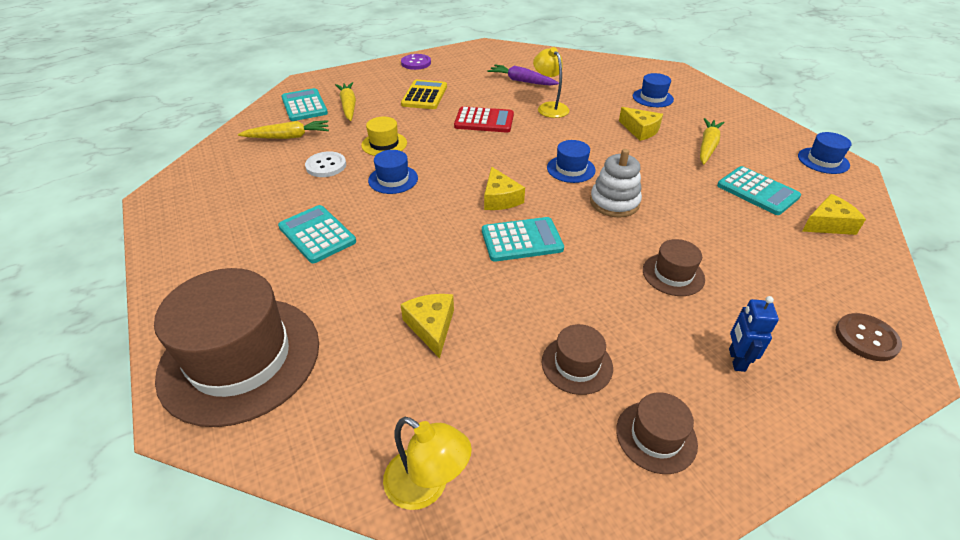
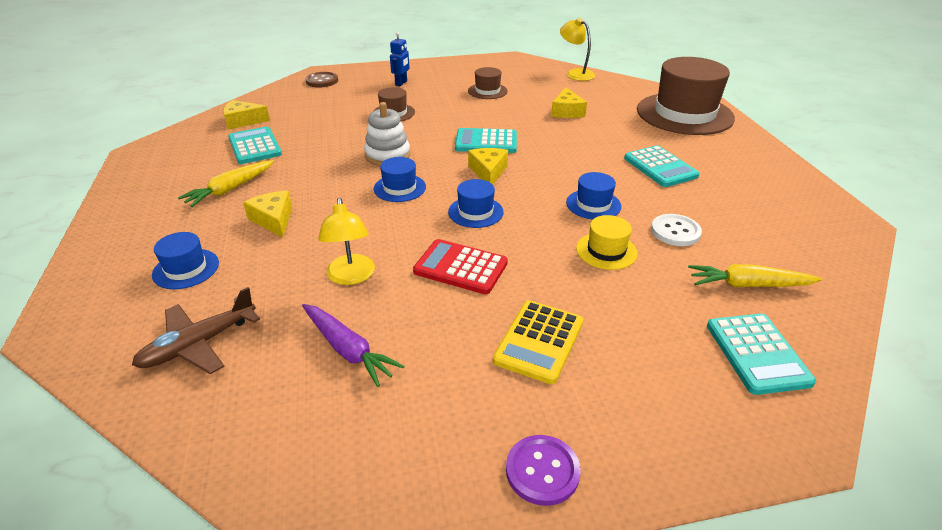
camera: 165 degrees left, 5 degrees down
yellow carrot [335,82,356,121] -> none
brown hat [616,392,698,474] -> none
blue hat [798,132,852,174] -> blue hat moved to [448,179,504,228]
none -> brown plane [132,287,260,374]

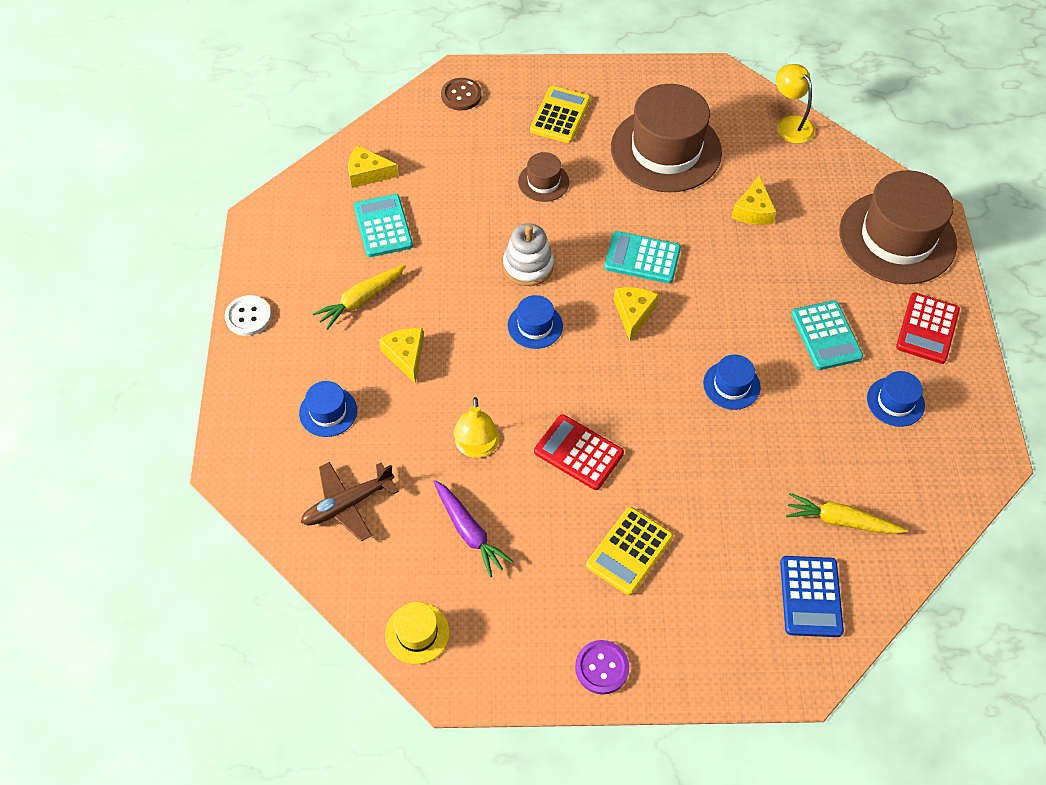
camera: 10 degrees right, 20 degrees up
blue robot [390,32,409,86] -> yellow calculator [530,86,591,143]
blue hat [448,179,504,228] -> blue hat moved to [867,371,925,427]
brown hat [468,67,508,99] -> brown hat [611,84,722,192], size x2.21
yellow hat [576,215,638,270] -> yellow hat moved to [385,602,450,664]
white button [651,214,702,246] -> white button moved to [225,295,272,336]
turquoise calculator [707,313,816,395] -> blue calculator [780,556,844,637]
none -> red calculator [896,293,960,364]

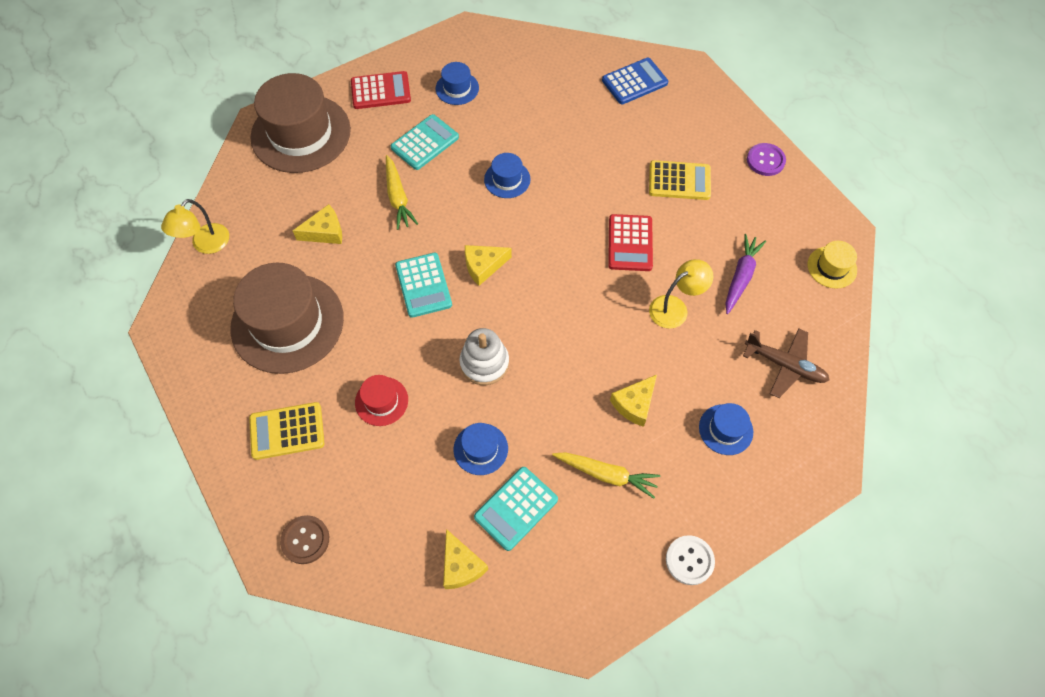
camera: 120 degrees left, 5 degrees up
blue hat [508,295,563,349] -> blue hat moved to [454,423,508,475]
brown hat [518,152,569,202] -> red hat [355,375,408,426]
yellow carrot [786,493,907,534] -> yellow carrot moved to [386,155,418,230]

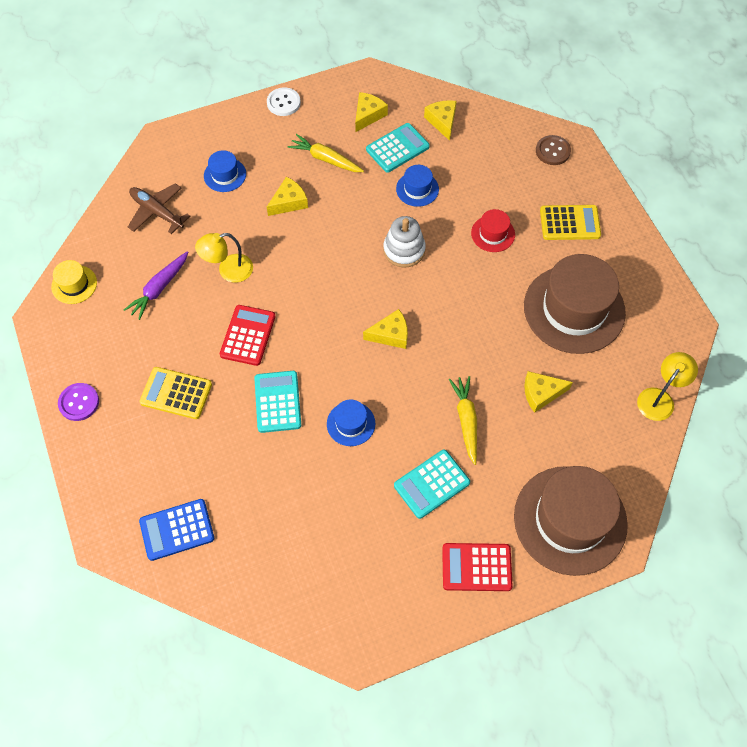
camera: 170 degrees left, 0 degrees up
turquoise calculator [395,253,452,318] -> turquoise calculator moved to [254,371,301,433]
blue hat [436,62,479,105] -> none
none -> yellow cheese [355,92,388,132]

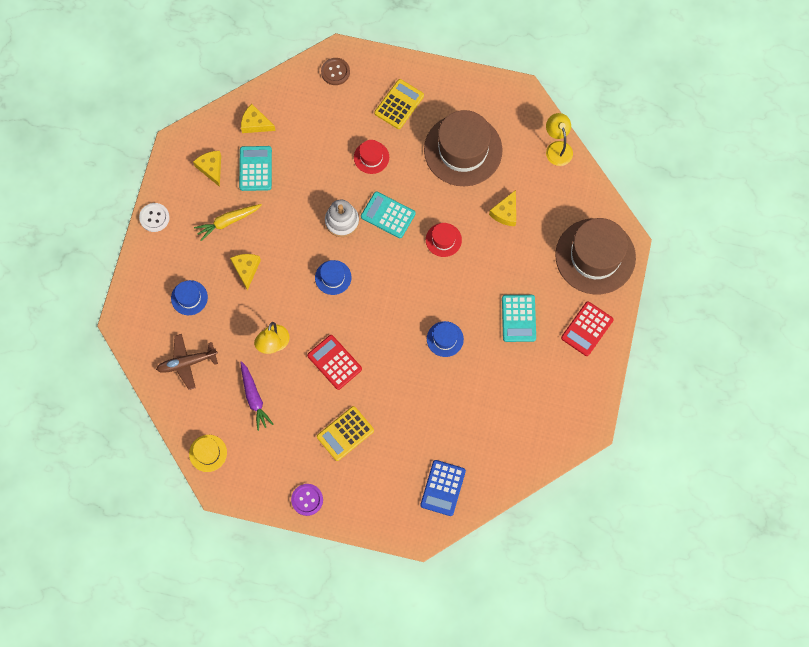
camera: 55 degrees left, 10 degrees up
turquoise calculator [254,371,301,433] -> turquoise calculator moved to [361,192,416,238]
yellow cheese [363,309,408,349] -> none
blue hat [396,165,439,207] -> blue hat moved to [315,260,351,295]
yellow carrot [449,376,477,465] -> none
none -> red hat [426,223,462,257]

